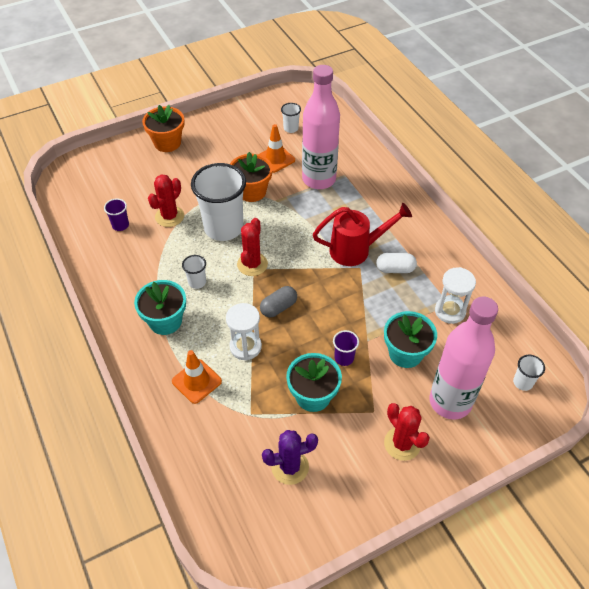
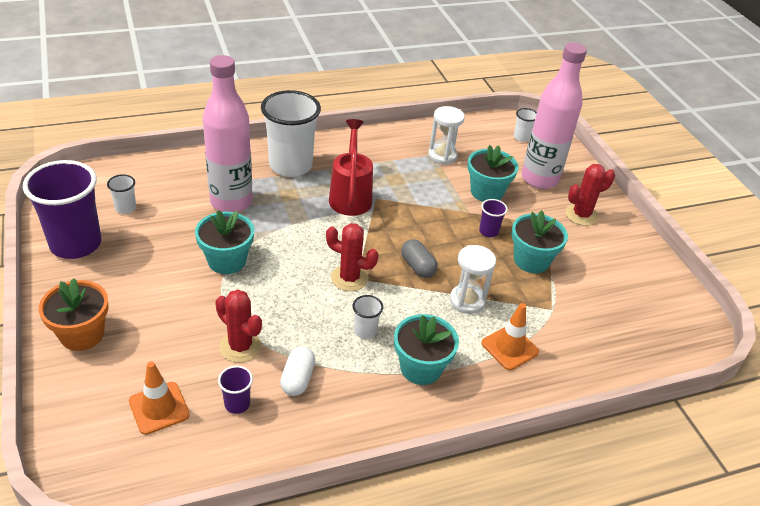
camera: 85 degrees left, 10 degrees down
white cup [191,163,246,241] -> white cup moved to [261,90,321,177]
orange flower pot [230,152,273,202] -> turquoise flower pot [195,210,254,274]
orange traffic cone [258,124,295,173] -> orange traffic cone moved to [129,361,190,435]
purple cactus [262,430,318,485] -> none
white capsule [376,253,417,273] -> white capsule moved to [280,346,315,396]
none -> purple cup [23,160,101,259]

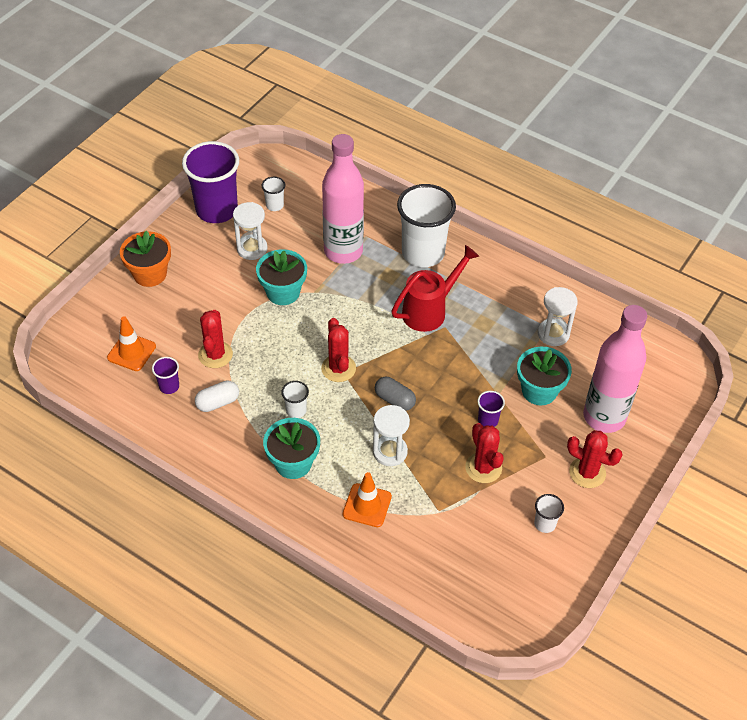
camera: 55 degrees right, 10 degrees up
grey capsule [401,239,437,278] -> grey capsule turned 75 degrees counterclockwise [375,377,416,411]
turquoise flower pot [511,210,568,273] -> red cactus [465,423,504,483]
white cup [514,108,537,142] -> white cup moved to [534,494,564,533]
none -> white hourglass [233,202,267,260]

